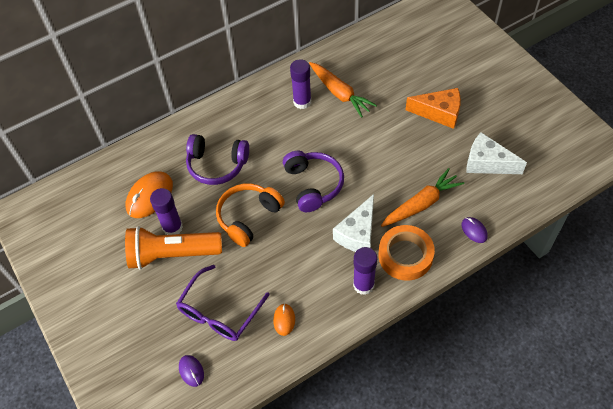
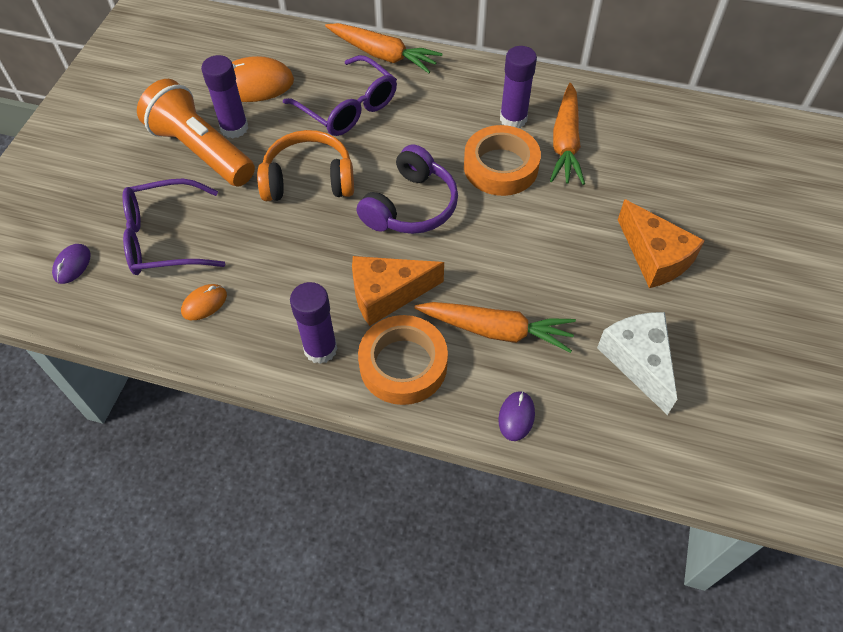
camera: 45 degrees right, 0 degrees up
purple headphones [186,134,249,185] -> purple glasses [283,55,397,136]
white cheese [333,194,374,252] -> orange cheese [352,256,444,326]
none -> orange carrot [325,23,443,73]
none -> orange tape [464,125,541,196]

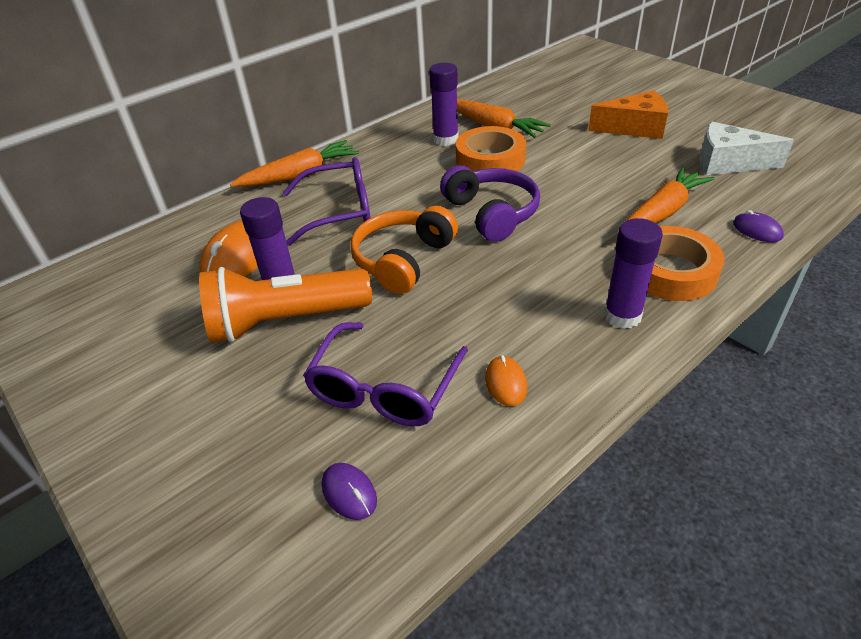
camera: 55 degrees left, 15 degrees down
orange cheese [352,256,444,326] -> none

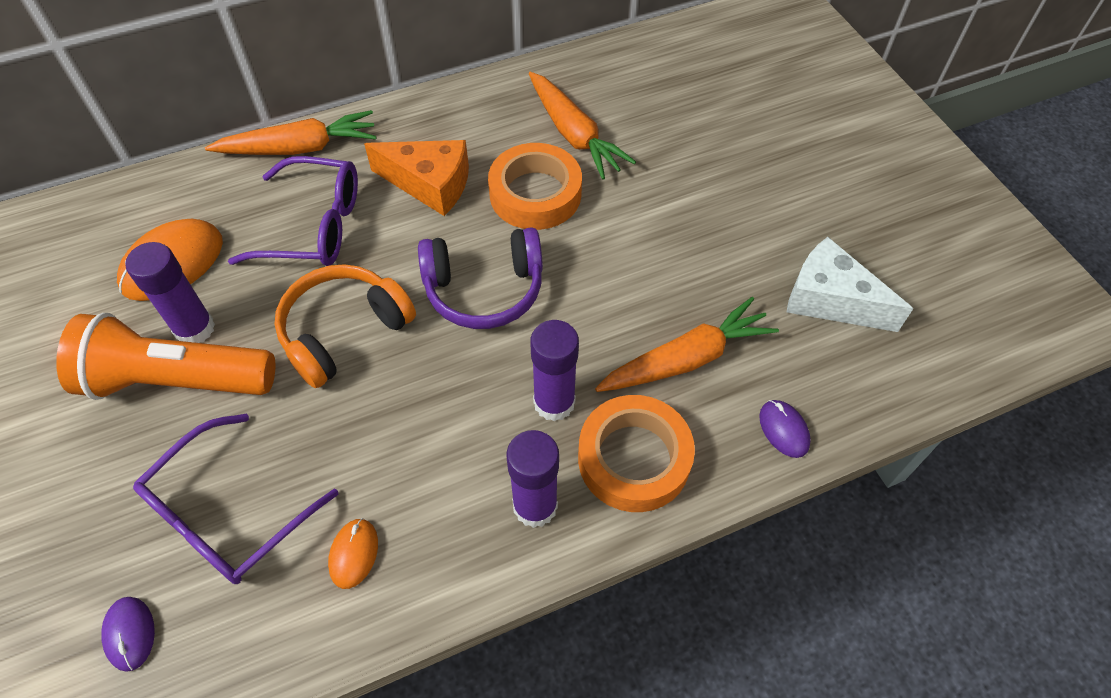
camera: 15 degrees right, 15 degrees up
purple glue stick [429,63,459,146] -> purple glue stick moved to [530,320,579,422]
purple headphones [440,165,540,242] -> purple headphones turned 90 degrees clockwise [418,227,543,329]
orange cheese [588,90,668,139] -> orange cheese moved to [364,140,469,216]

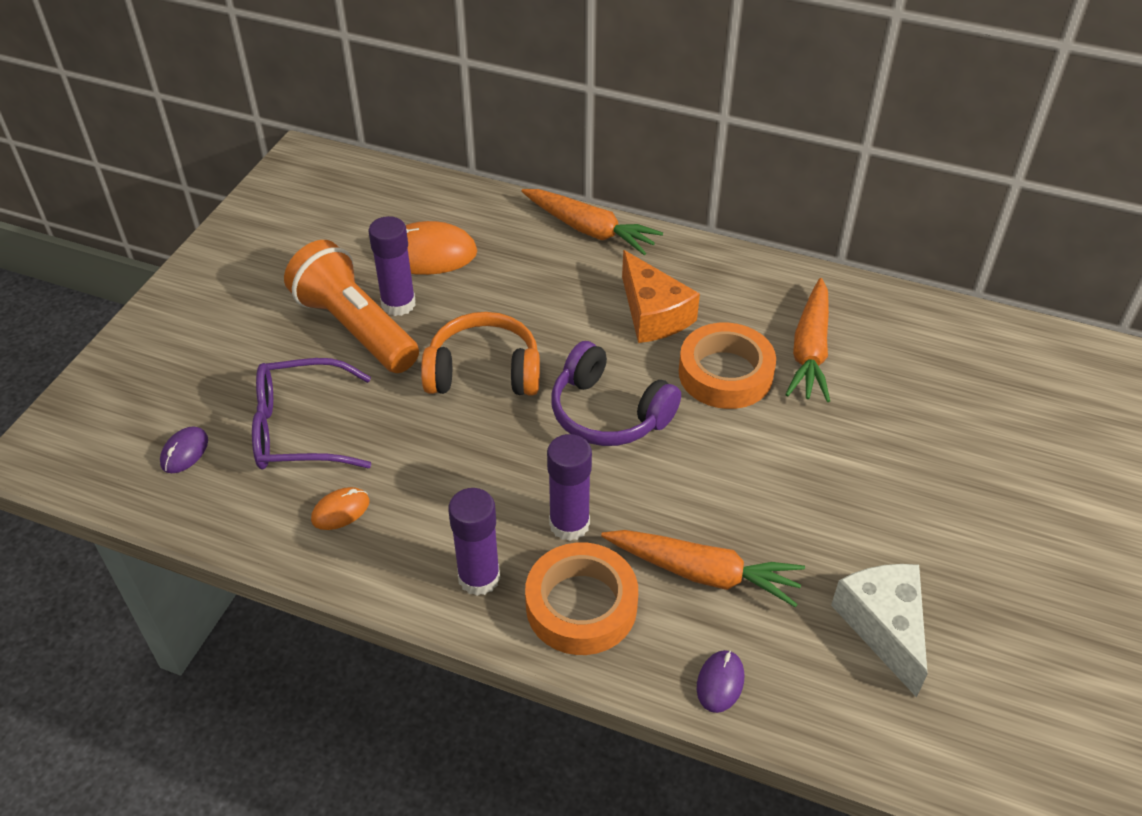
camera: 45 degrees right, 10 degrees down
purple glasses [228,156,358,266] -> none

